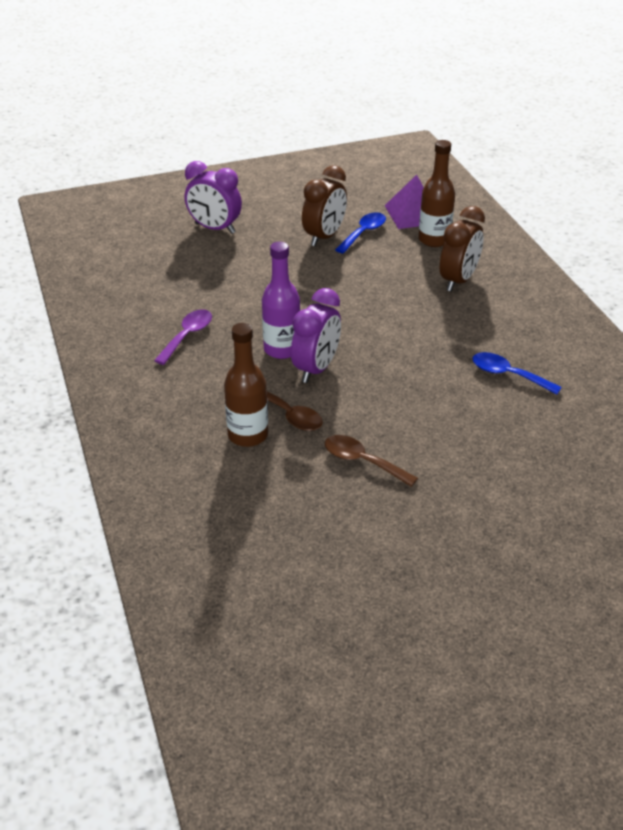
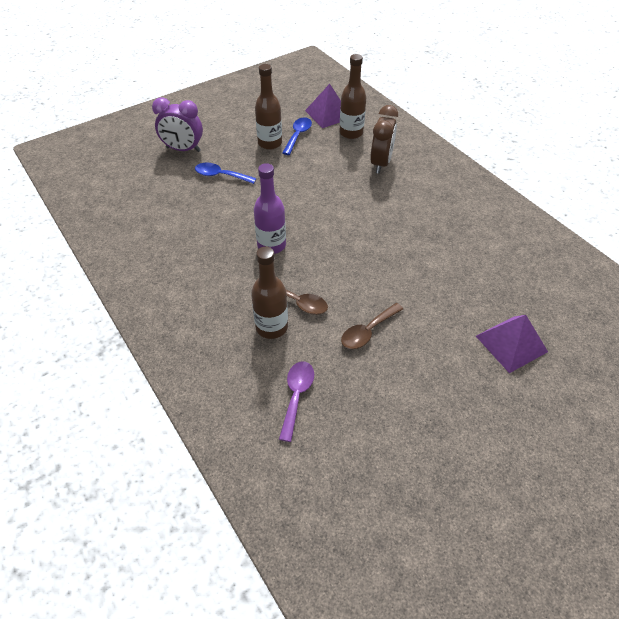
camera: 15 degrees left, 10 degrees up
purple spoon [154,309,212,365] -> purple spoon moved to [279,362,314,442]
purple clock [291,288,341,383] -> none
brown clock [302,165,347,246] -> brown bottle [255,64,282,150]
brown spoon [325,435,418,487] -> brown spoon turned 60 degrees counterclockwise [341,303,403,349]
blue spoon [472,352,562,395] -> blue spoon moved to [195,162,257,184]
none -> purple pyramid [476,315,548,373]

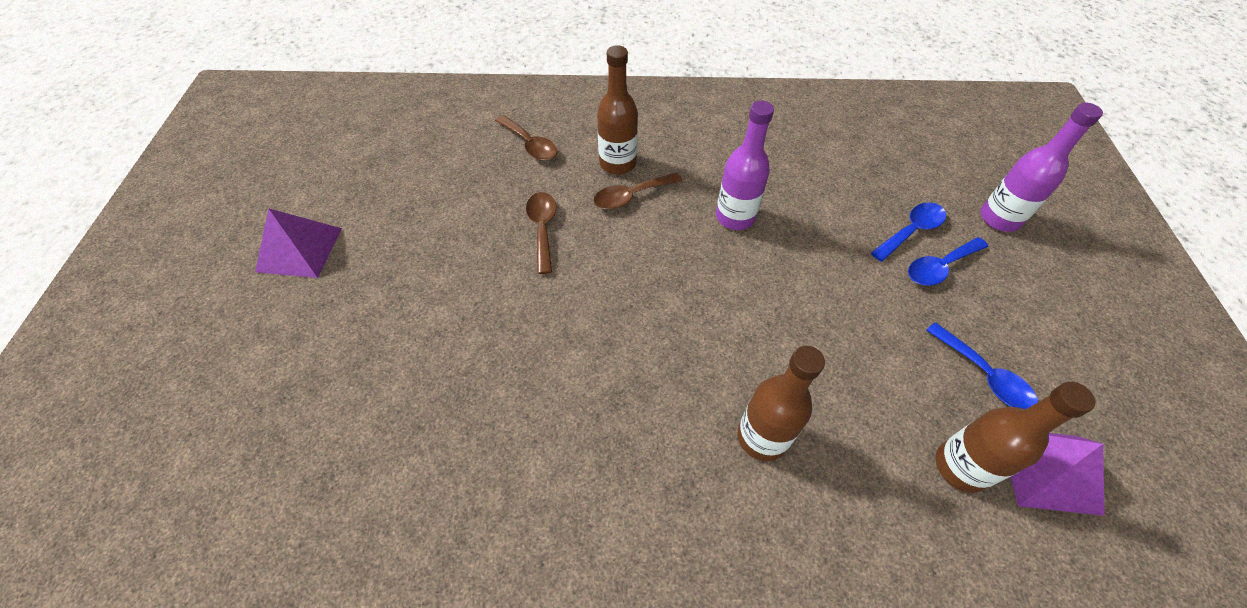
camera: 125 degrees right, 5 degrees up
purple clock [152,97,203,152] -> purple bottle [981,103,1103,232]
brown bottle [255,64,282,150] -> brown bottle moved to [737,346,825,461]
purple spoon [279,362,314,442] -> brown spoon [495,115,557,161]
brown clock [370,105,398,174] -> none
purple pyramid [476,315,548,373] -> purple pyramid moved to [255,208,342,278]
none -> blue spoon [908,237,988,286]

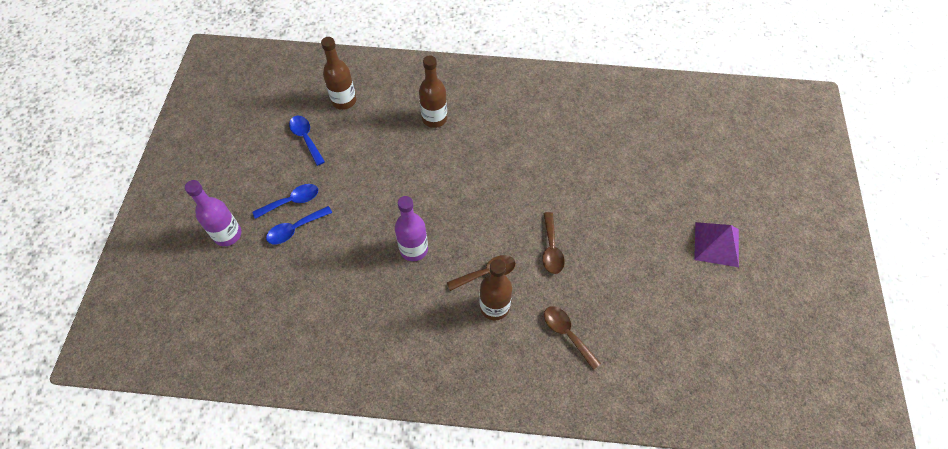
camera: 175 degrees left, 5 degrees up
purple pyramid [1011,433,1105,516] -> none

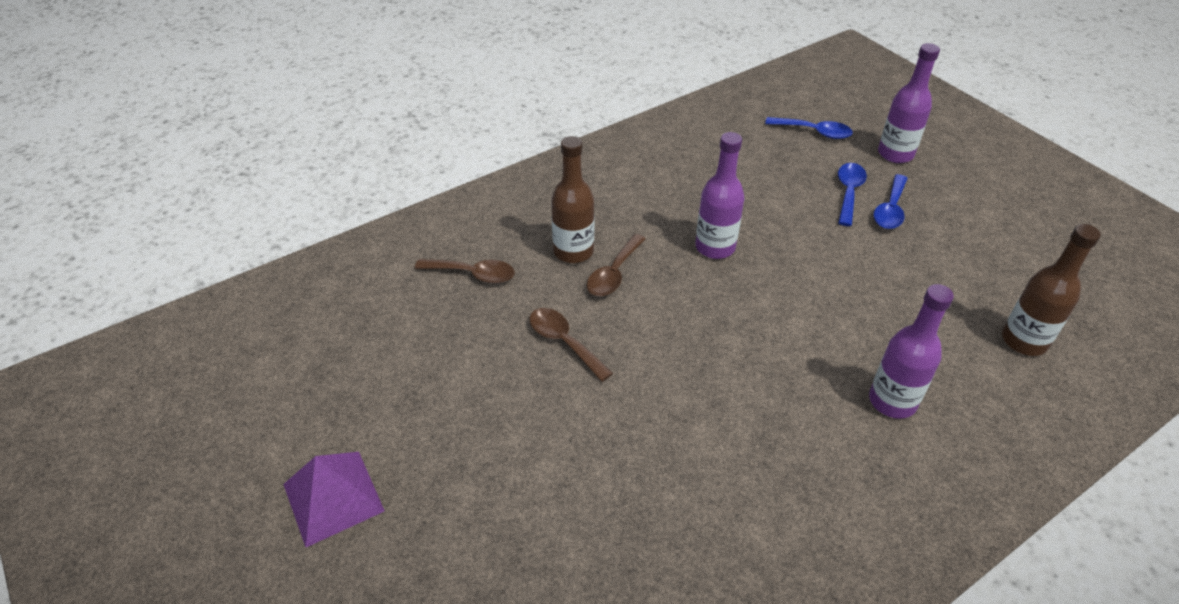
camera: 140 degrees right, 15 degrees down
blue spoon [289,116,325,166] -> blue spoon moved to [765,117,853,139]
brown bottle [419,55,447,128] -> purple bottle [869,284,954,419]

